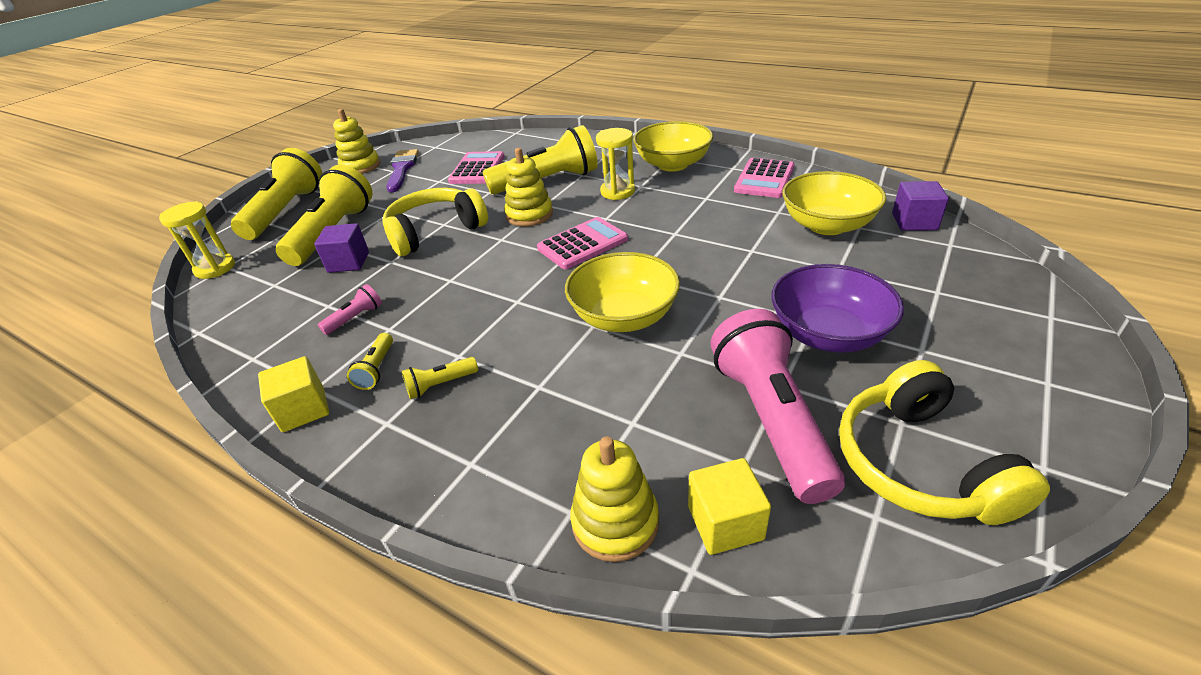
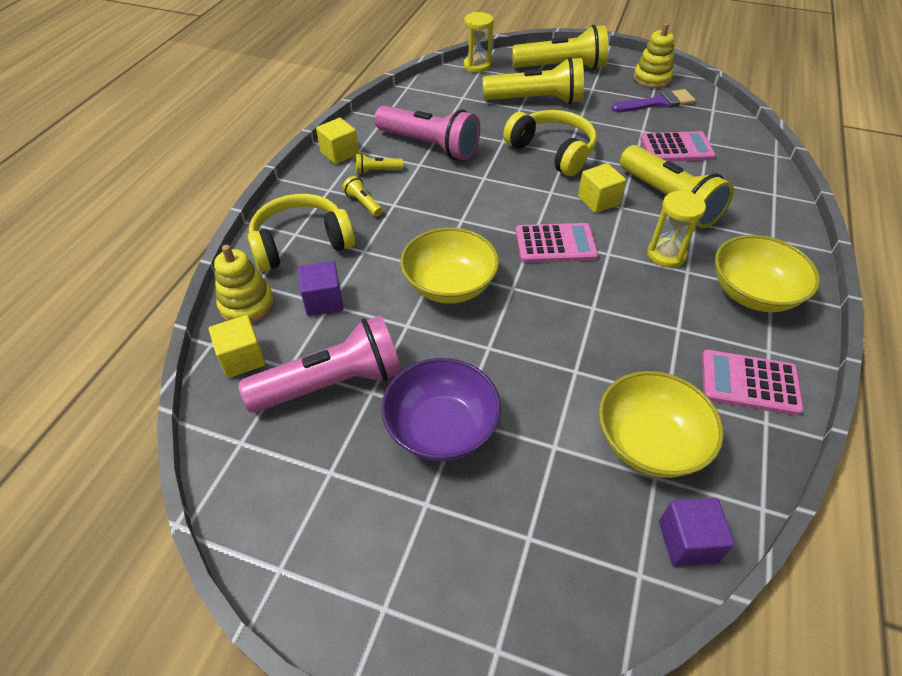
camera: 75 degrees right, 10 degrees up
purple cube [314,223,369,273] -> purple cube moved to [298,261,343,316]
pink flashlight [318,284,382,335] -> pink flashlight [374,105,480,160], size x2.37
yellow stacking toy [504,148,553,226] -> yellow cube [578,163,626,213]
pink calculator [537,217,628,269] -> pink calculator turned 45 degrees counterclockwise [516,223,598,263]
yellow headphones [839,360,1050,525] -> yellow headphones moved to [248,194,355,272]

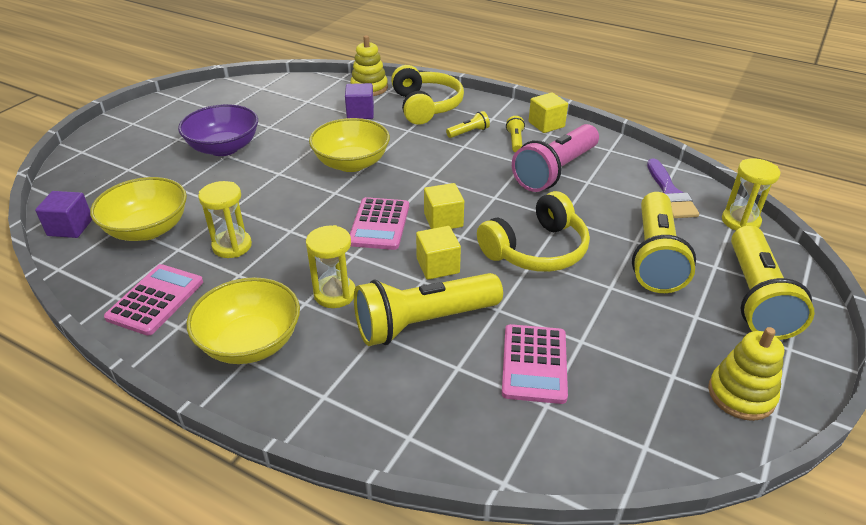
camera: 100 degrees right, 10 degrees down
yellow cube [209,315,266,378] -> yellow cube moved to [424,183,464,229]
pink flashlight [238,315,402,413] -> none
purple brush [611,89,696,112] -> purple brush moved to [647,159,699,218]
none -> yellow hourglass [198,181,252,258]

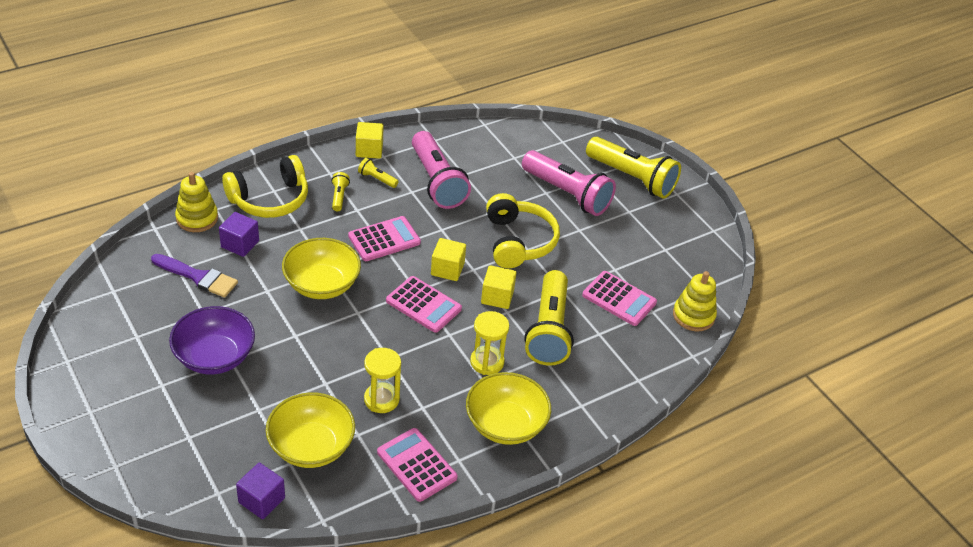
camera: 65 degrees left, 5 degrees up
yellow headphones [391,65,464,125] -> yellow headphones turned 135 degrees clockwise [222,155,308,218]
yellow flashlight [632,192,696,293] -> pink flashlight [522,150,616,216]
purple brush [647,159,699,218] -> purple brush moved to [151,254,238,298]
yellow stacking toy [708,327,784,421] -> yellow stacking toy moved to [673,271,717,332]
yellow hourglass [722,158,780,230] -> none
none -> pink calculator [348,216,421,261]

